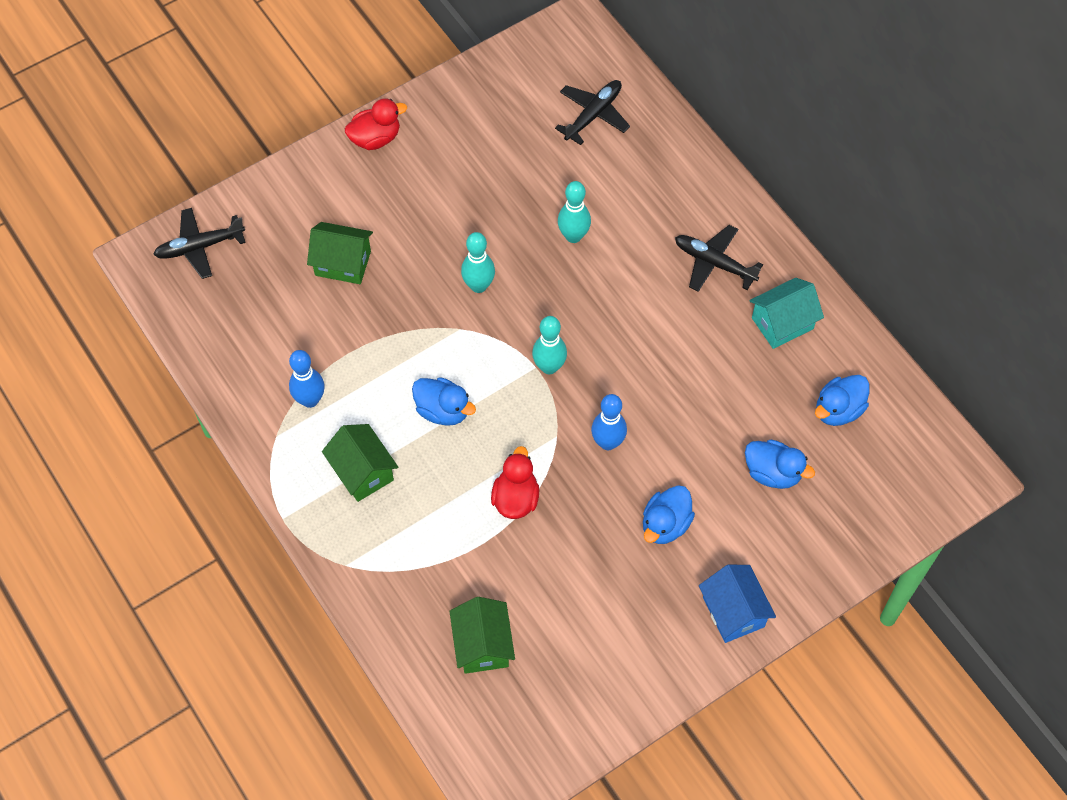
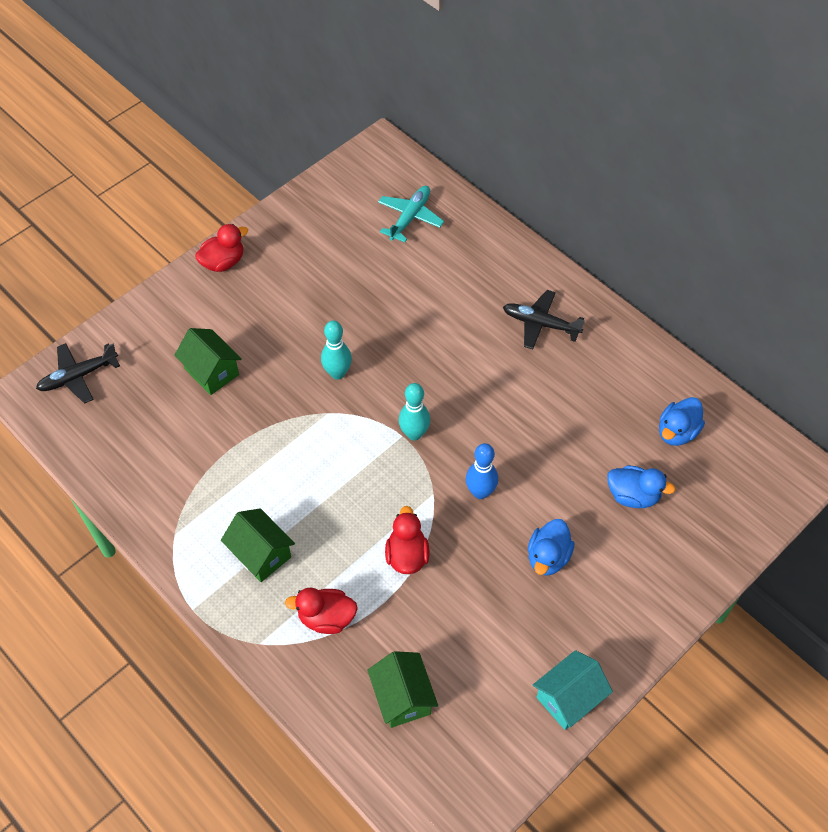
camera: 10 degrees left, 5 degrees down
blue bowling pin [289,350,325,408] -> none
green house [307,222,373,284] -> green house turned 45 degrees clockwise [174,328,242,395]
blue duck [412,377,476,426] -> none
black plane [555,80,630,145] -> turquoise plane [378,186,444,242]
turquoise bowling pin [558,181,591,243] -> none
blue house [699,565,776,643] -> none
turquoise house [749,278,824,349] -> turquoise house moved to [533,650,613,730]
none -> red duck [285,588,358,634]

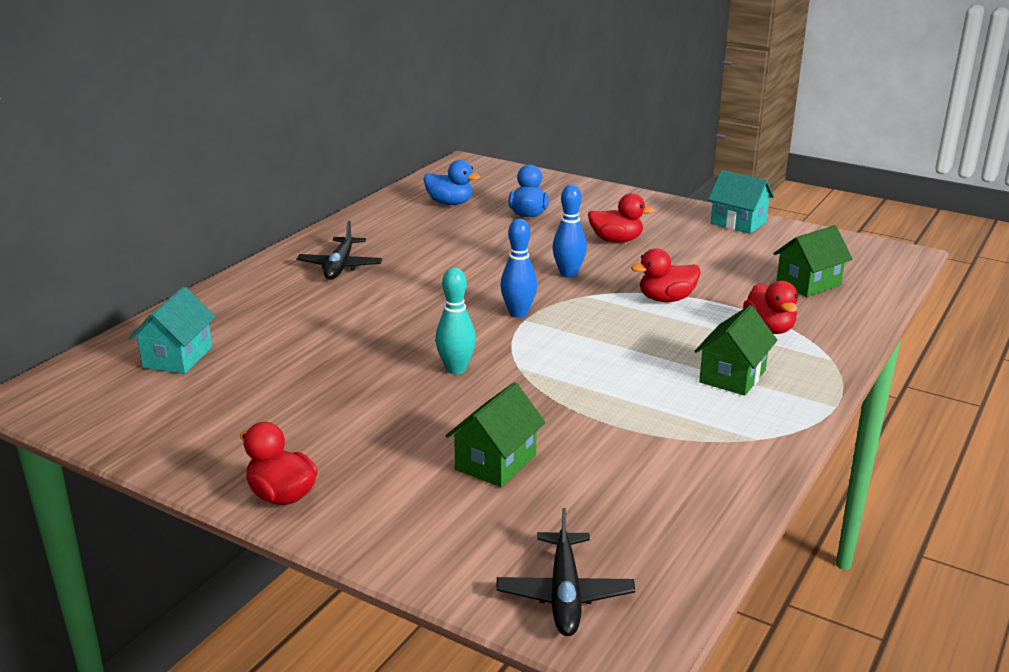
camera: 105 degrees left, 30 degrees down
black plane [36,343,120,404] -> black plane turned 45 degrees clockwise [496,508,635,636]
turquoise plane [378,186,444,242] -> turquoise house [129,286,216,374]
turquoise bowling pin [399,383,430,440] -> blue bowling pin [500,219,537,318]
blue duck [528,519,574,576] -> red duck [588,193,655,243]

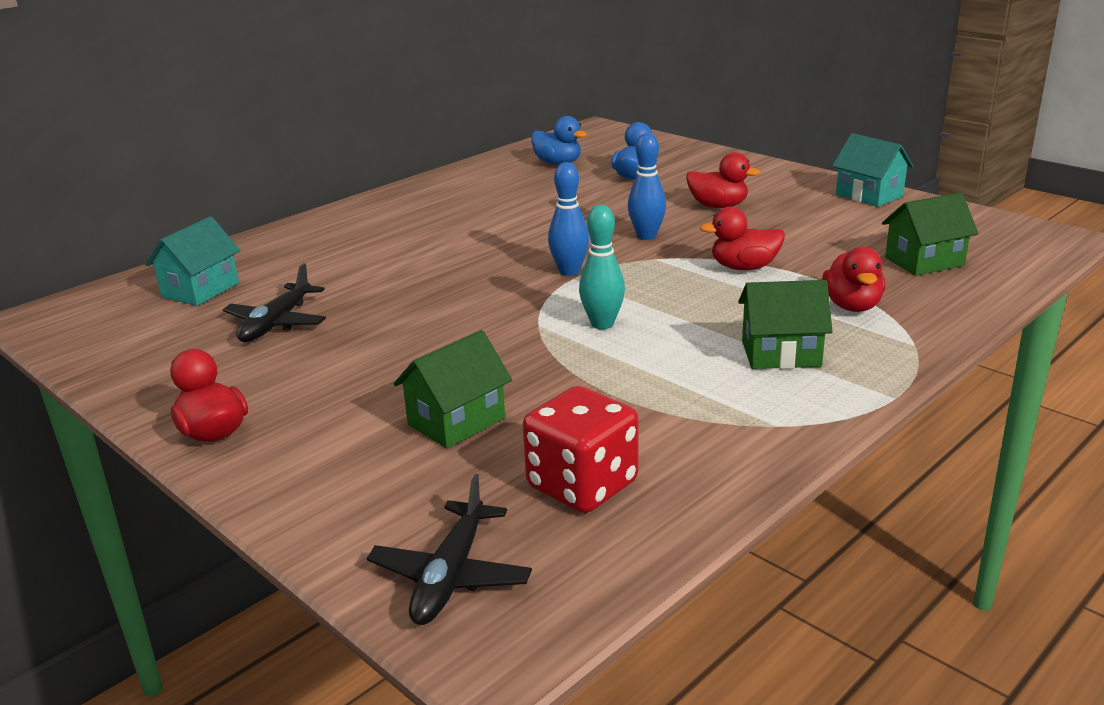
camera: 15 degrees right, 0 degrees up
black plane [297,221,382,280] -> black plane moved to [223,263,326,342]
turquoise bowling pin [435,267,476,374] -> turquoise bowling pin moved to [579,205,625,329]
green house [694,305,777,395] -> green house turned 45 degrees clockwise [738,280,833,369]
none -> red dice [523,386,639,513]

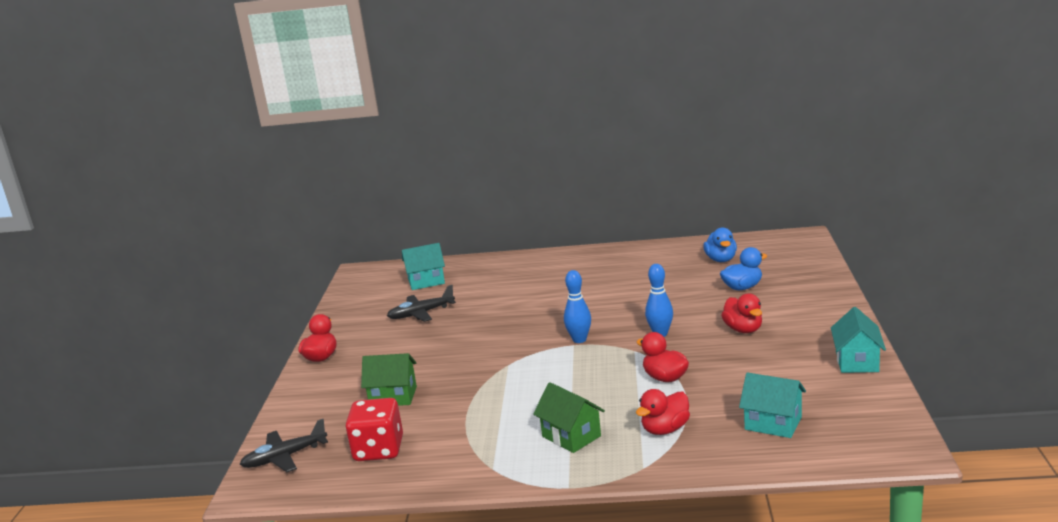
camera: 50 degrees right, 5 degrees down
turquoise bowling pin [579,205,625,329] -> none
green house [882,192,979,276] -> turquoise house [739,372,806,438]

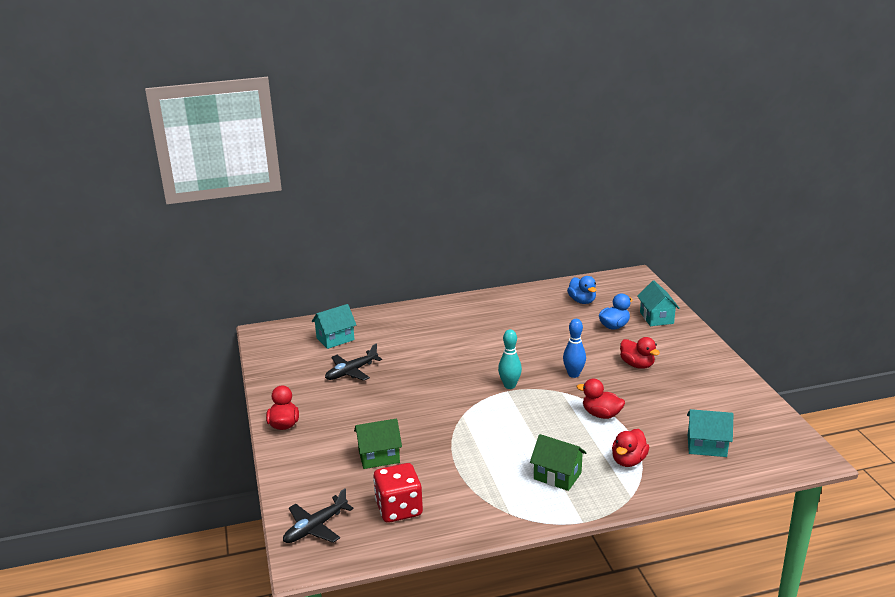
camera: 20 degrees left, 5 degrees up
blue bowling pin [564,270,591,343] -> turquoise bowling pin [498,329,522,389]
turquoise house [831,307,886,373] -> turquoise house moved to [637,281,680,326]

